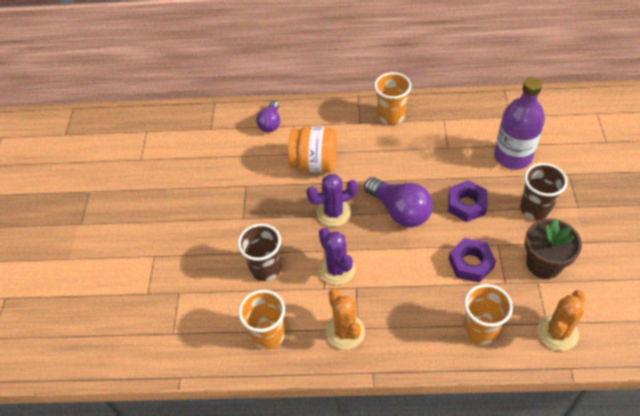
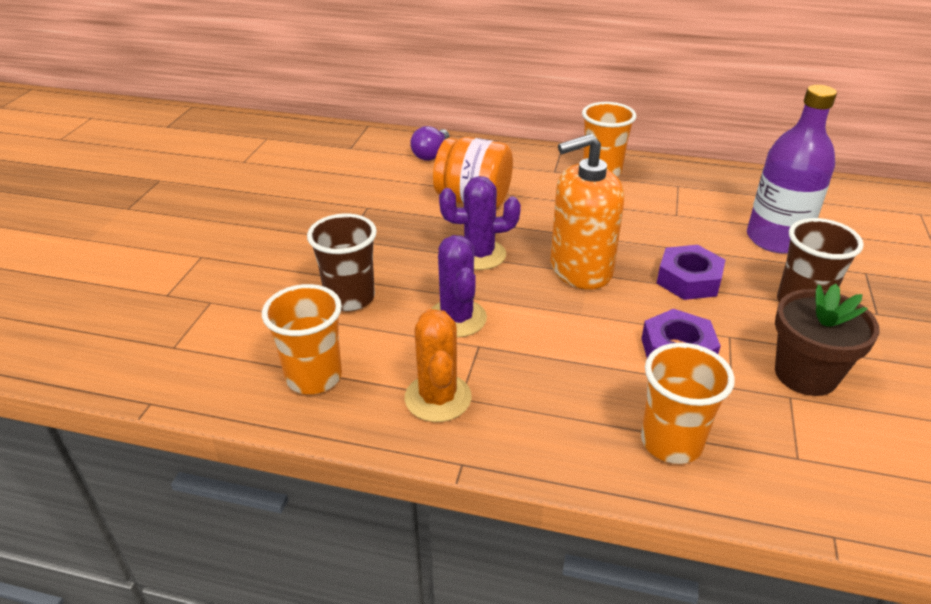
camera: 10 degrees right, 15 degrees down
purple light bulb [364,177,433,227] -> orange soap dispenser [550,134,624,289]
orange cactus [537,290,585,351] -> none

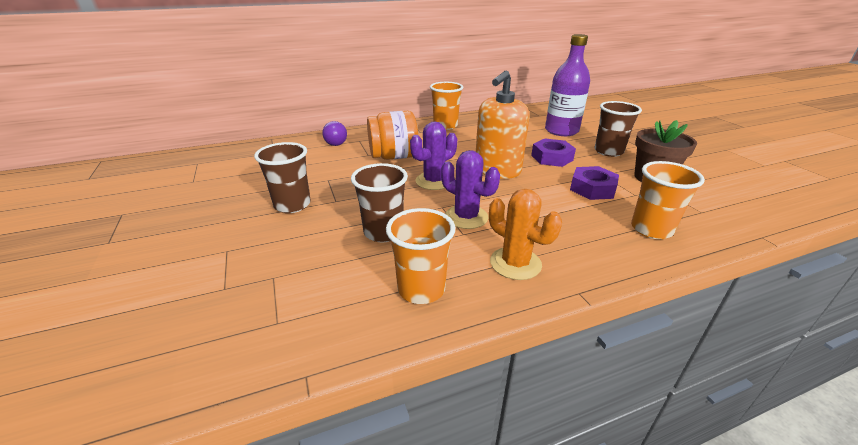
camera: 35 degrees left, 5 degrees down
none -> brown cup [254,142,311,213]

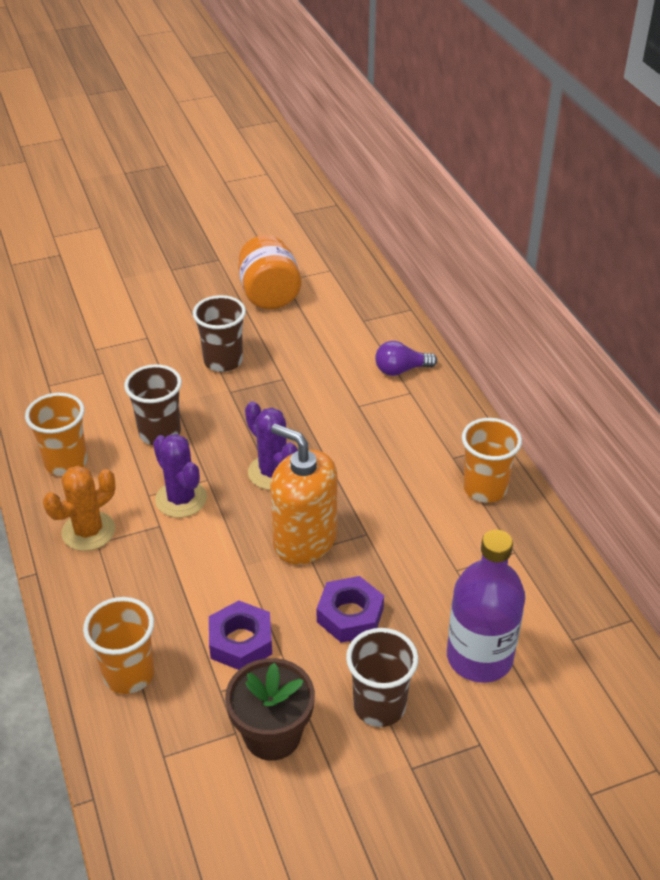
camera: 90 degrees right, 10 degrees up
orange jar [367,111,418,160] -> orange jar moved to [238,235,302,309]
purple cactus [441,150,500,229] -> purple cactus turned 75 degrees counterclockwise [153,434,207,518]

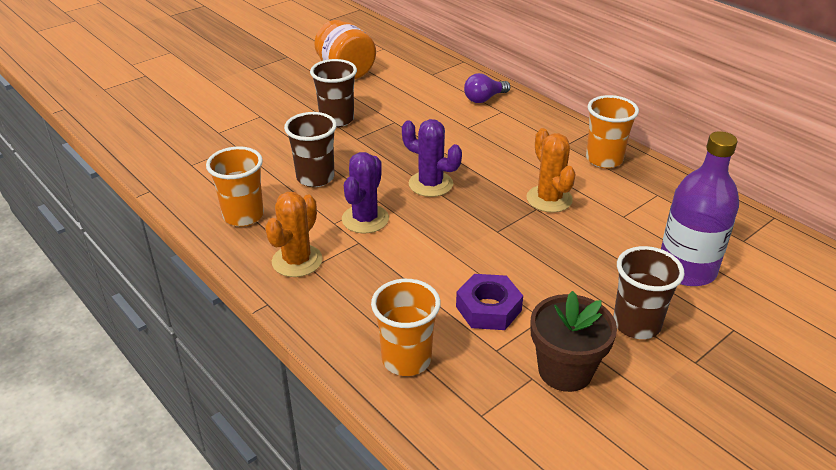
camera: 20 degrees left, 5 degrees down
purple cactus [153,434,207,518] -> purple cactus turned 75 degrees clockwise [342,152,389,233]
orange soap dispenser [270,424,337,564] -> none
purple nut [317,576,384,643] -> none
none -> orange cactus [526,128,576,212]

